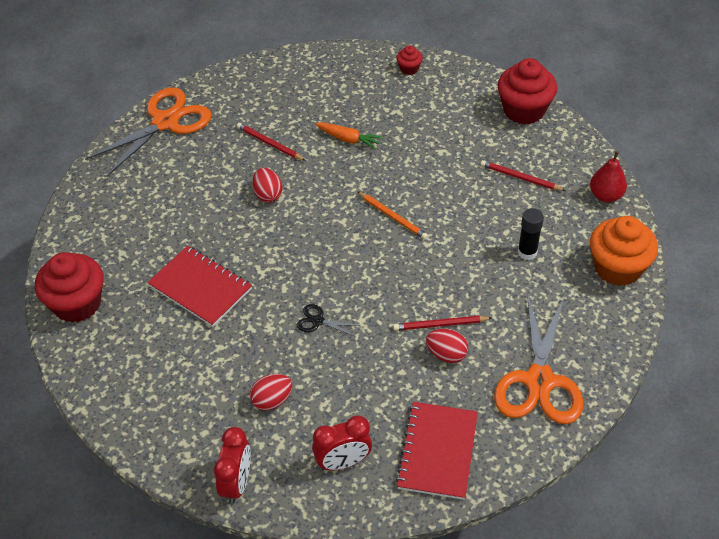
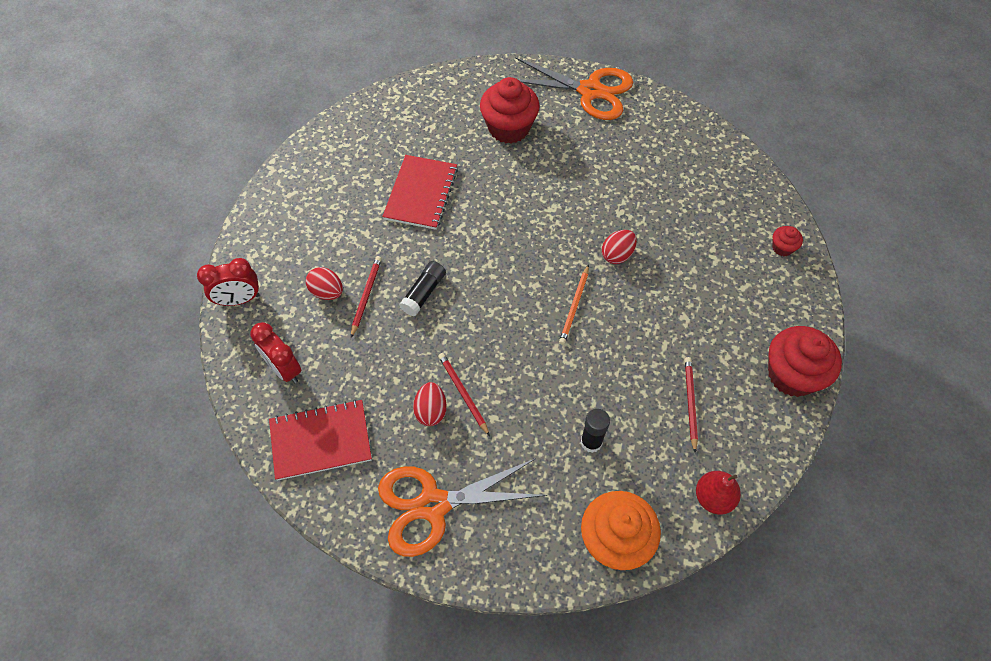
camera: 65 degrees right, 10 degrees up
red cupcake [35,252,104,323] -> red cupcake moved to [480,77,540,144]
red pencil [237,123,306,161] -> red pencil moved to [351,256,382,338]
red egg [252,168,283,203] -> red egg moved to [602,230,637,264]
black scissors [297,304,357,337] -> black glue stick [399,261,446,316]
orange carrot [315,122,383,150] -> none

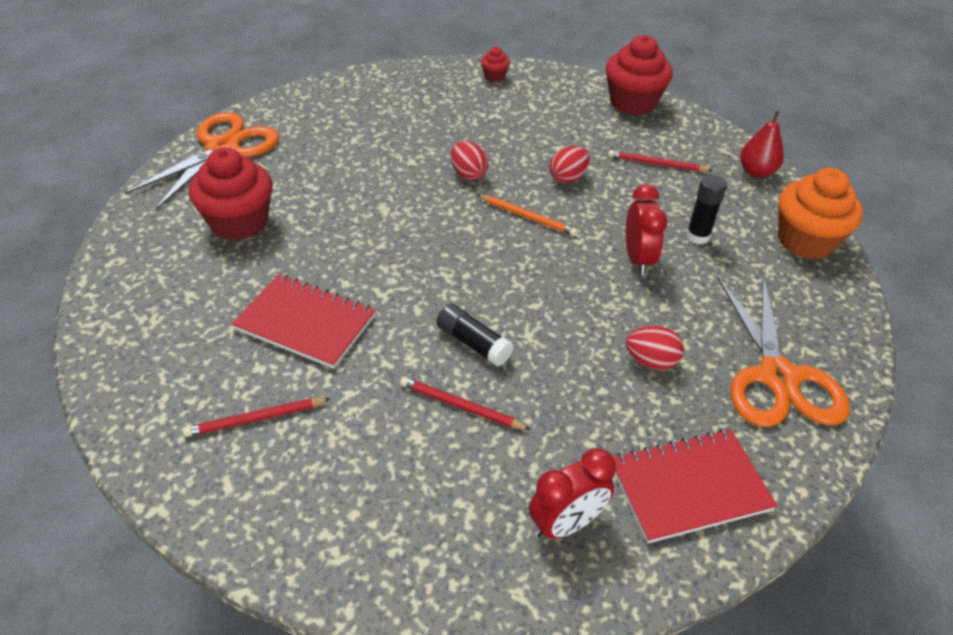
camera: 80 degrees left, 15 degrees down
red clock [197,258,259,306] -> red clock moved to [625,184,668,275]
red notebook [269,400,372,481] -> red notebook turned 75 degrees clockwise [613,429,777,543]
red egg [306,267,343,300] -> red egg moved to [550,146,590,183]
red pencil [438,353,490,436] -> red pencil moved to [183,398,330,437]

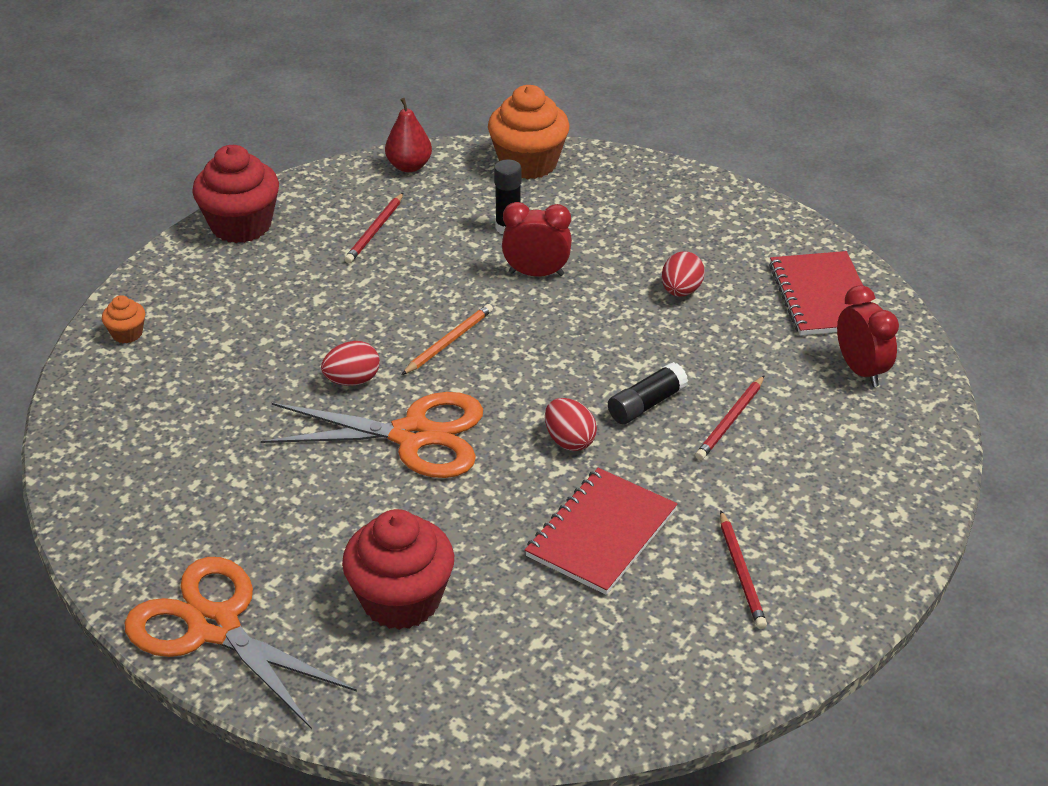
camera: 80 degrees left, 5 degrees down
red cupcake [481,47,510,82] -> orange cupcake [102,295,145,343]
red egg [550,146,590,183] -> red egg moved to [545,398,597,451]
orange scissors [718,275,850,427] -> orange scissors moved to [261,392,483,478]

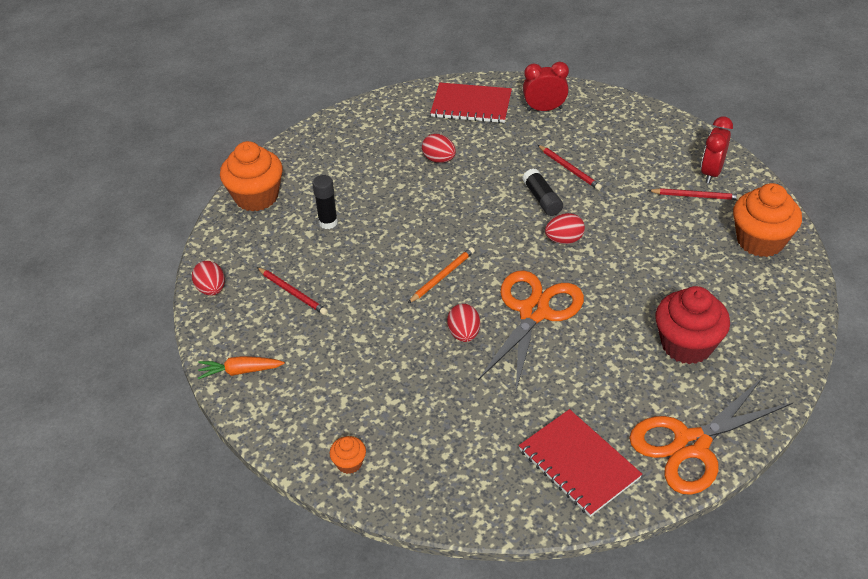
camera: 70 degrees left, 5 degrees up
red cupcake [192,145,279,243] -> orange carrot [198,356,285,379]
red pear [385,98,432,172] -> none
orange pencil [402,304,493,375] -> orange pencil turned 75 degrees clockwise [408,247,475,303]
red clock [502,202,572,277] -> red clock moved to [701,117,733,184]
red notebook [525,468,678,595] -> red notebook moved to [519,409,642,517]
none -> red egg [192,261,225,296]
none -> orange cupcake [733,183,802,257]

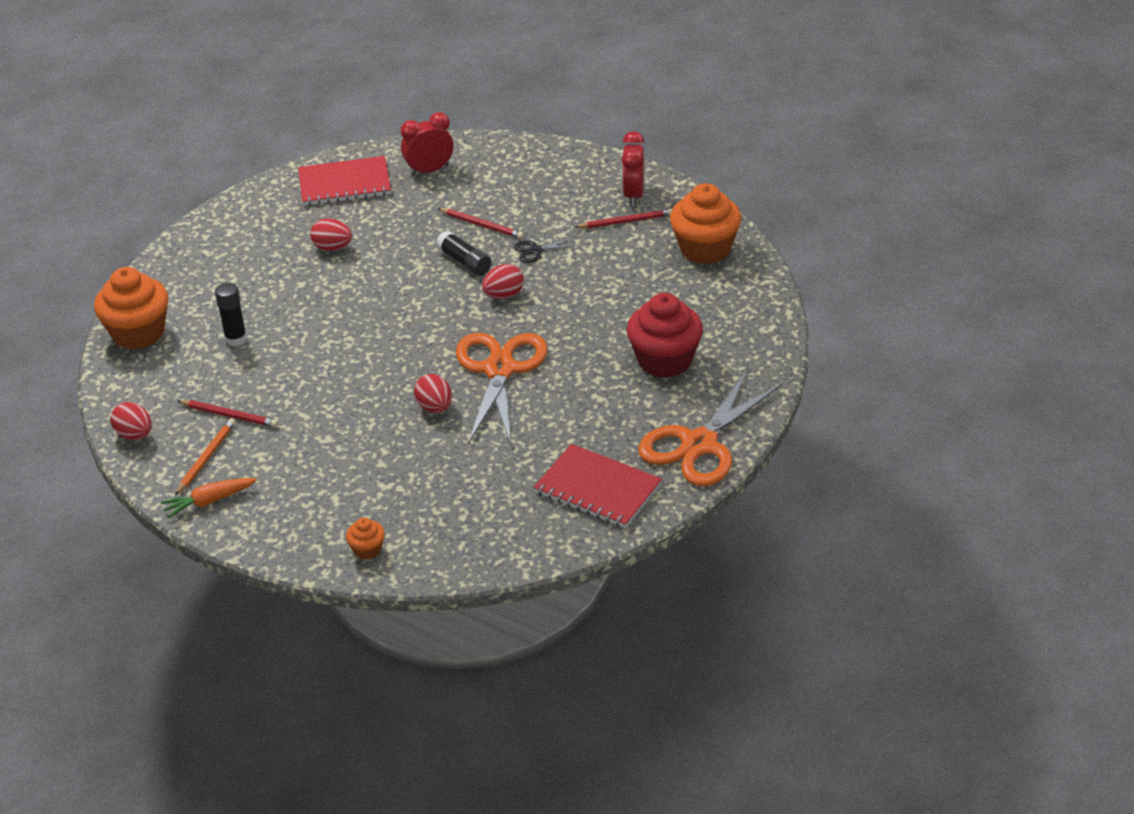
camera: 20 degrees left, 5 degrees down
orange pencil [408,247,475,303] -> orange pencil moved to [175,418,235,495]
none -> black scissors [514,237,579,263]

